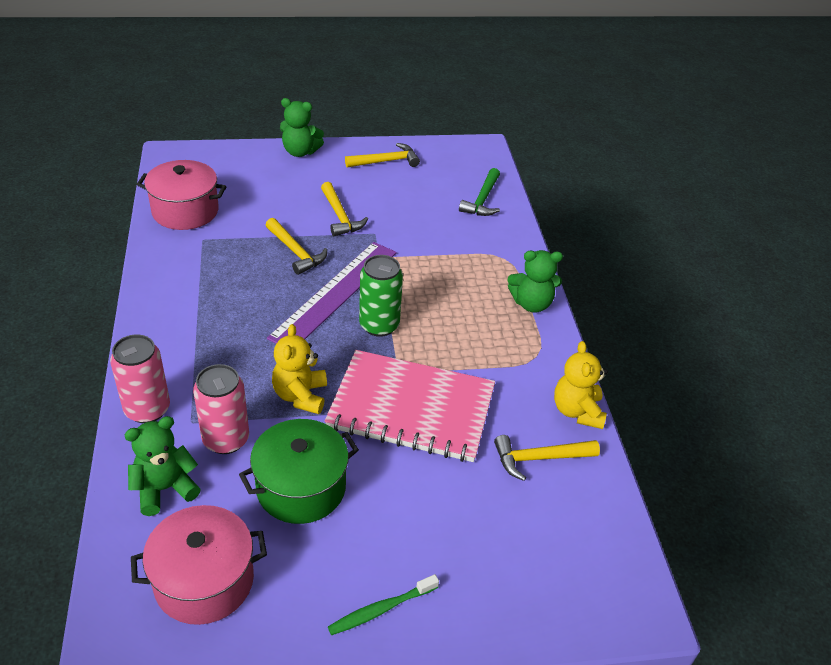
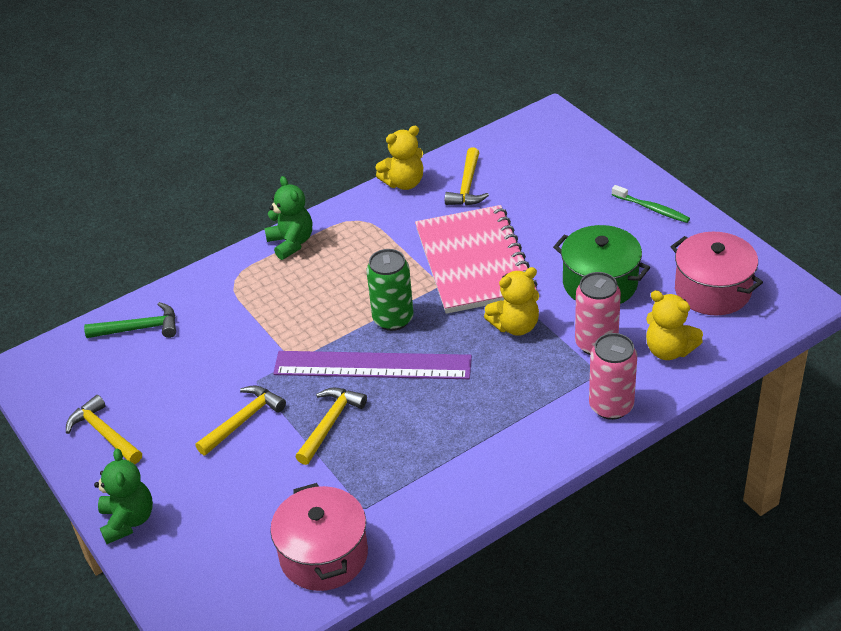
camera: 110 degrees left, 0 degrees up
green teddy bear [124,416,201,516] -> yellow teddy bear [646,290,703,360]
yellow hammer [494,435,600,481] -> yellow hammer turned 45 degrees clockwise [445,147,489,205]

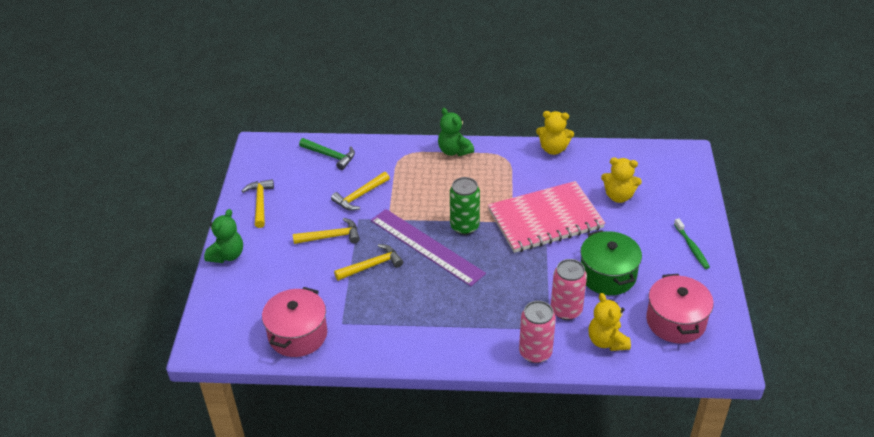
camera: 35 degrees right, 0 degrees up
green teddy bear [264,176,312,260] -> green teddy bear turned 135 degrees clockwise [438,108,474,156]
pink notebook [415,205,537,314] -> pink notebook turned 45 degrees clockwise [488,181,605,253]
yellow hammer [445,147,489,205] -> yellow hammer moved to [331,172,390,211]
yellow teddy bear [484,267,539,336] -> yellow teddy bear moved to [601,158,642,203]

